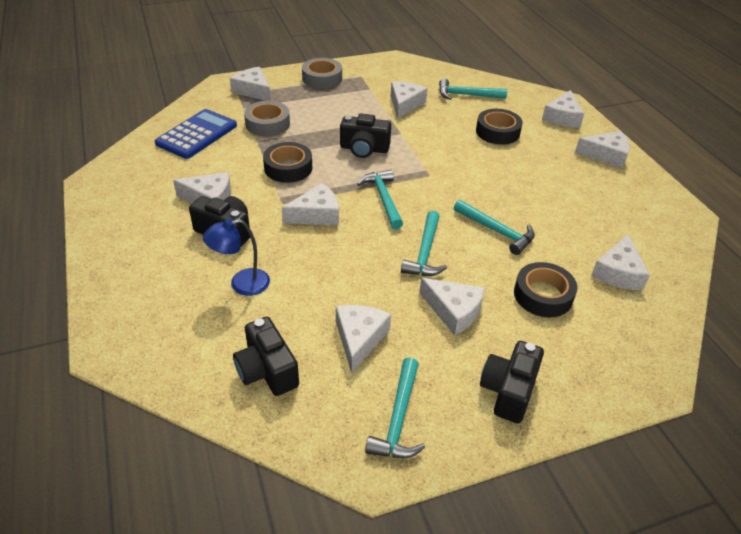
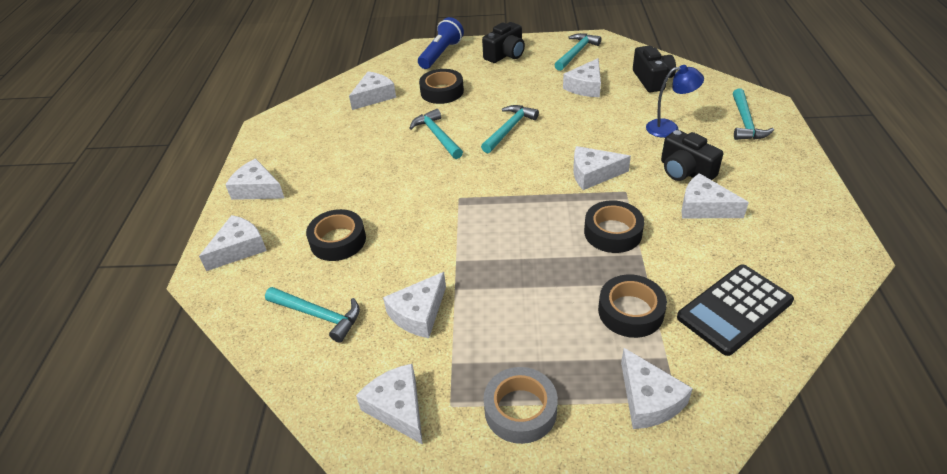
camera: 155 degrees left, 0 degrees up
blue calculator [155,109,237,159] -> black calculator [677,264,794,356]
grey tape [244,101,290,136] -> black tape [598,275,667,338]
black camera [340,114,391,158] -> none
turquoise hammer [357,169,403,229] -> turquoise hammer moved to [733,88,774,140]
white cheese [419,278,485,336] -> white cheese moved to [356,364,423,445]
none -> blue flashlight [418,17,464,69]

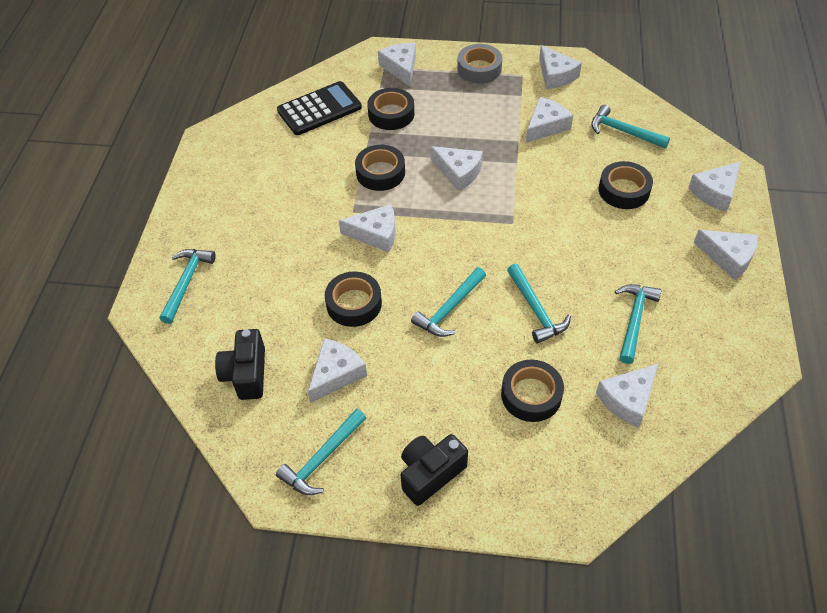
camera: 175 degrees left, 10 degrees up
blue flashlight [418,17,464,69] -> none
blue lamp [646,65,704,138] -> none
black camera [661,130,723,181] -> none
white cheese [681,173,749,218] -> white cheese moved to [431,146,483,191]
none -> black tape [325,271,382,327]
none -> turquoise hammer [615,284,661,364]

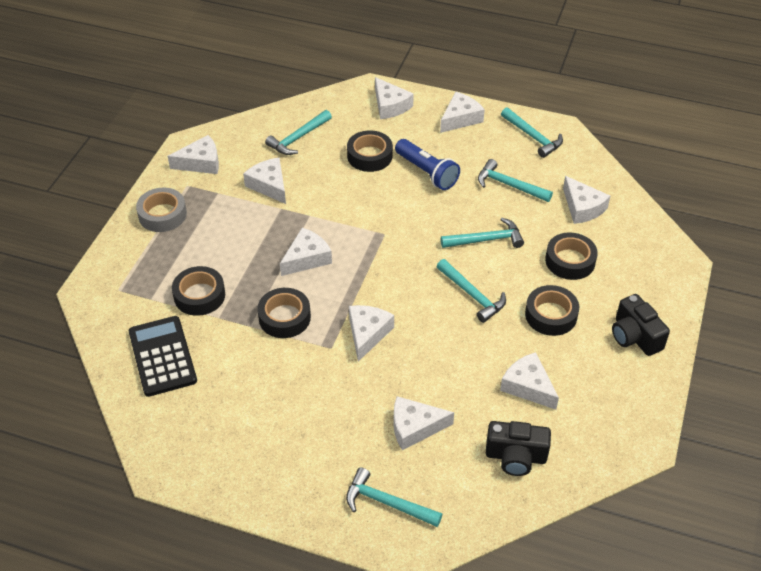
camera: 80 degrees left, 5 degrees down
turquoise hammer [276,409,366,495] -> turquoise hammer moved to [501,107,563,158]
black tape [325,271,382,327] -> black tape moved to [525,285,579,336]
white cheese [378,43,416,86] -> white cheese moved to [393,396,454,450]
none -> blue flashlight [395,139,460,190]

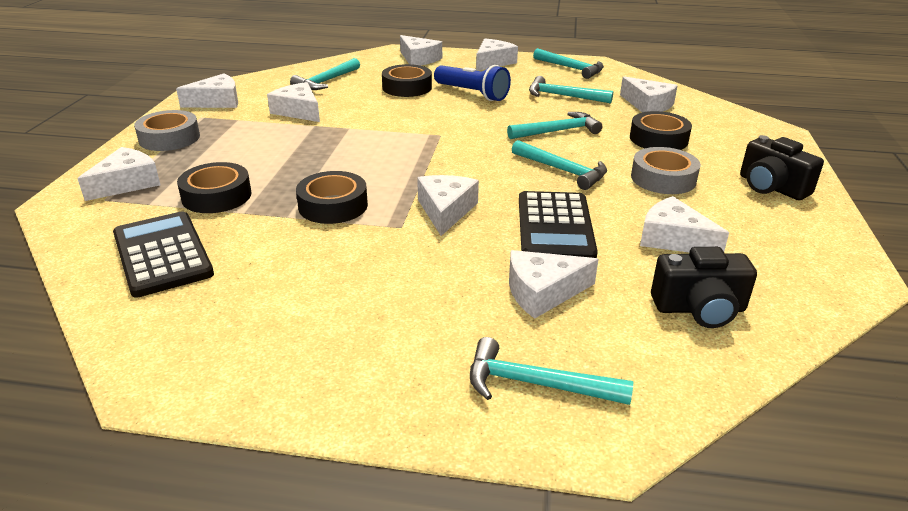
camera: 10 degrees left, 15 degrees down
white cheese [280,228,332,276] -> white cheese moved to [77,147,160,201]
black tape [525,285,579,336] -> grey tape [631,147,701,194]
none -> black calculator [519,191,598,258]

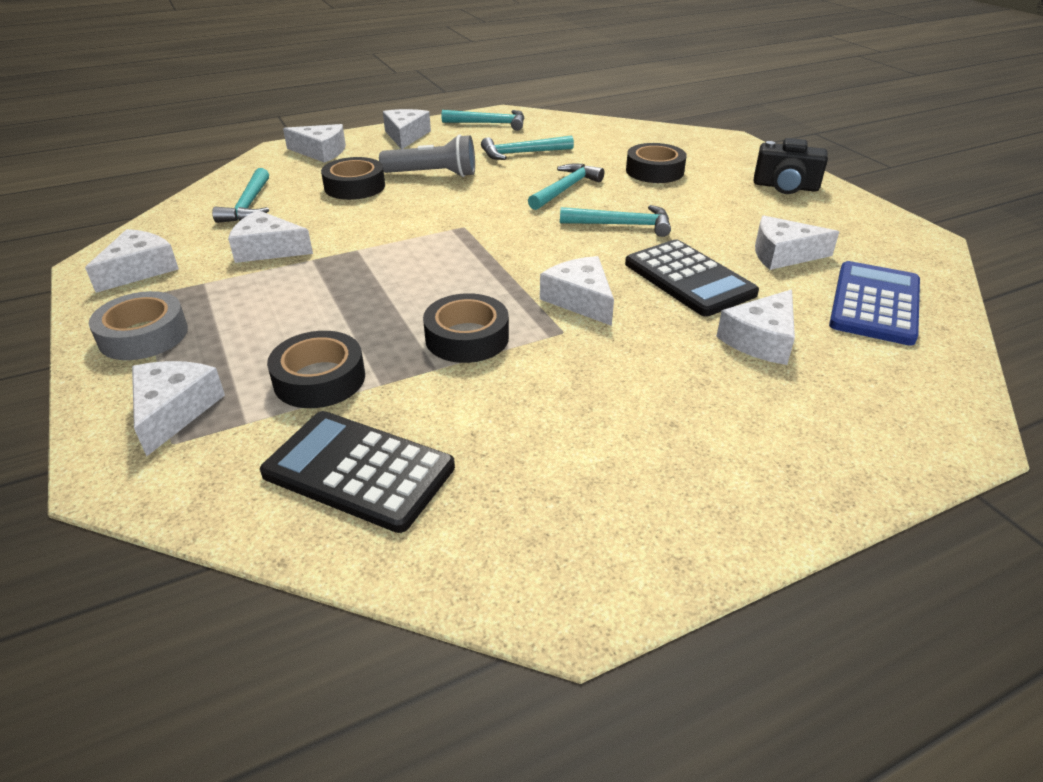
camera: 35 degrees left, 5 degrees up
blue flashlight [434,65,511,101] -> grey flashlight [379,134,475,177]
turquoise hammer [470,337,633,405] -> none
white cheese [620,76,678,112] -> none
grey tape [631,147,701,194] -> none
black camera [651,247,757,328] -> blue calculator [829,261,920,346]

